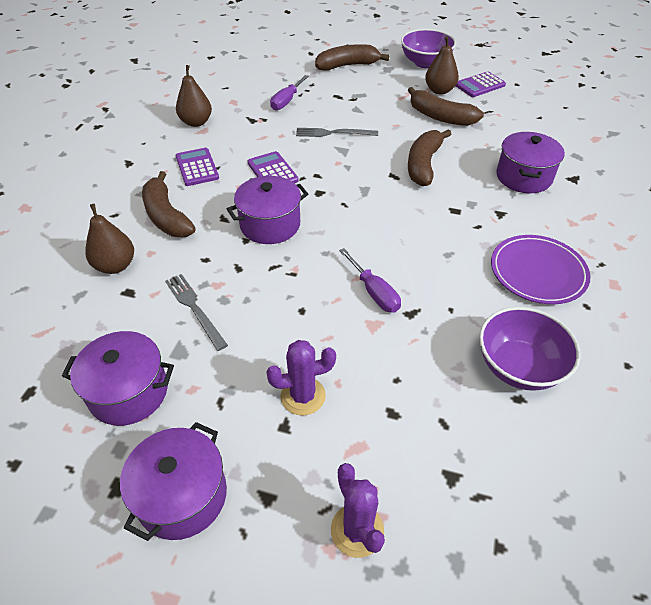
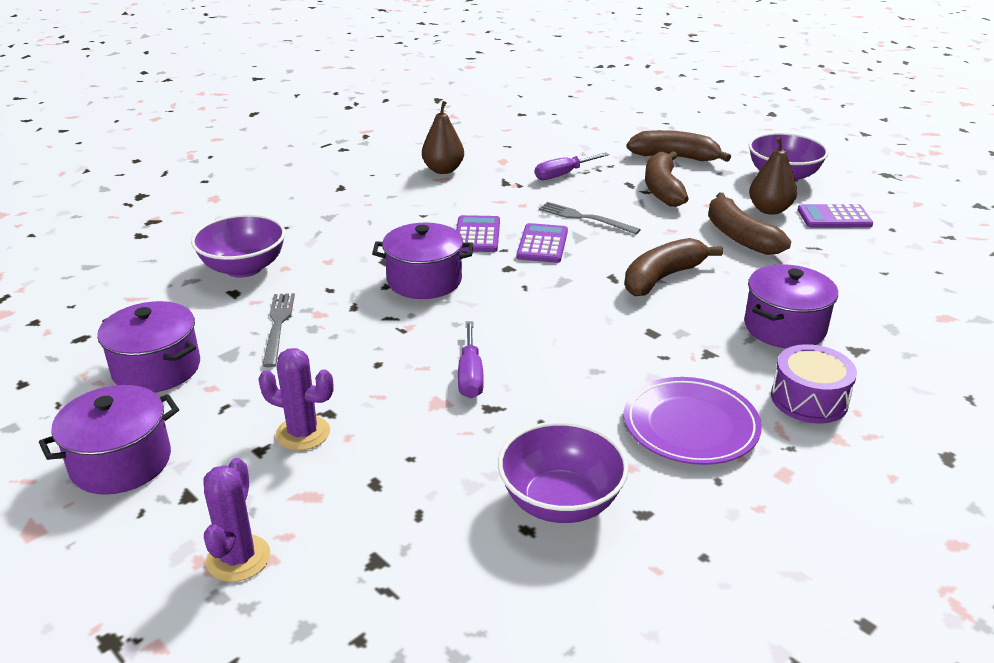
camera: 30 degrees right, 15 degrees down
brown pear [85,204,134,274] -> purple bowl [191,214,285,278]
brown banana [142,171,196,237] -> brown banana moved to [645,151,689,207]
purple calculator [176,148,219,186] -> purple calculator moved to [516,223,568,263]
none -> purple drum [771,344,857,423]

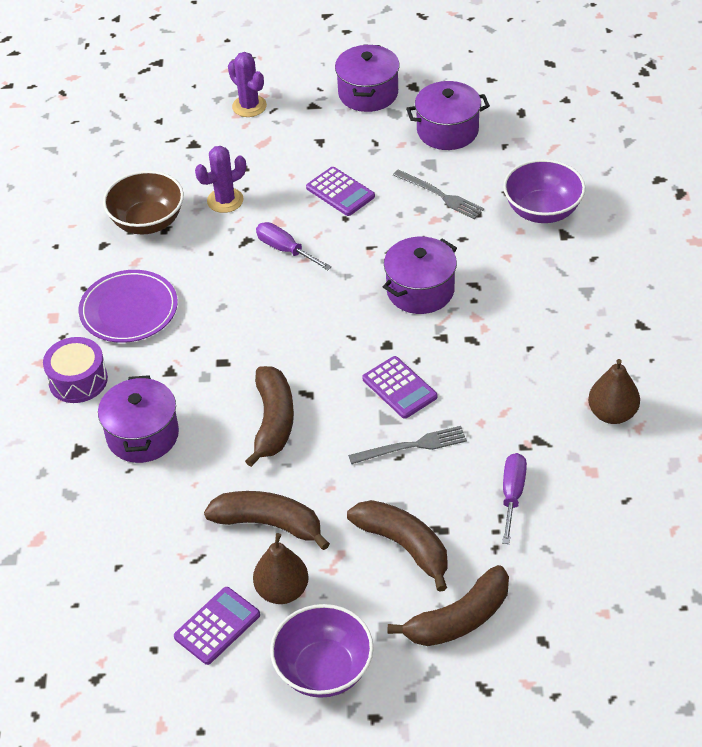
camera: 135 degrees right, 15 degrees up
purple cactus [258,348,333,451] -> purple cactus moved to [195,146,246,213]
purple calculator [456,215,500,252] -> purple calculator moved to [306,167,375,216]
purple bowl [498,421,629,523] -> brown bowl [103,171,184,234]

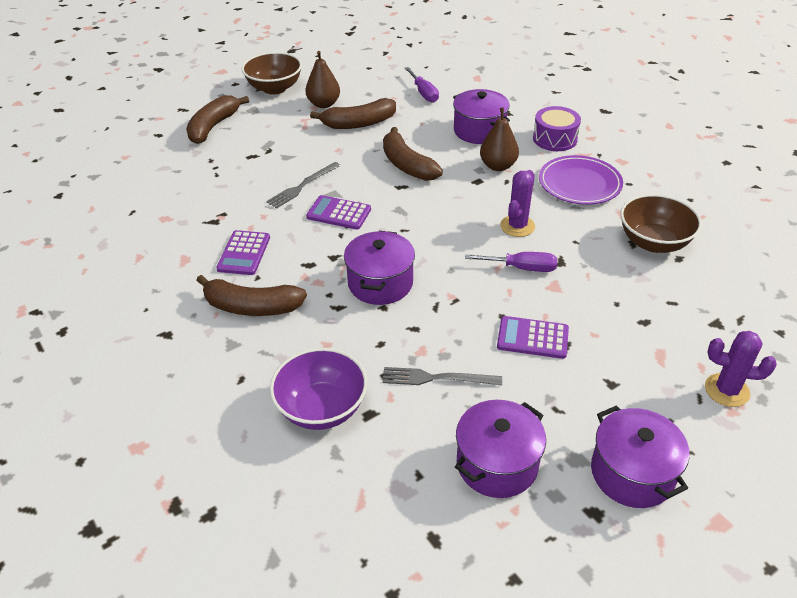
camera: 145 degrees right, 5 degrees down
purple calculator [174,587,260,665] -> purple calculator moved to [216,230,270,275]
purple cactus [195,146,246,213] -> purple cactus moved to [500,170,535,237]
purple bowl [270,604,374,698] -> brown bowl [242,52,302,95]
brown banana [347,500,448,592] -> brown banana moved to [196,275,307,316]
purple screwdriver [502,453,527,544] -> purple screwdriver moved to [405,67,439,103]
brown pear [588,359,640,424] -> brown pear moved to [480,108,519,171]

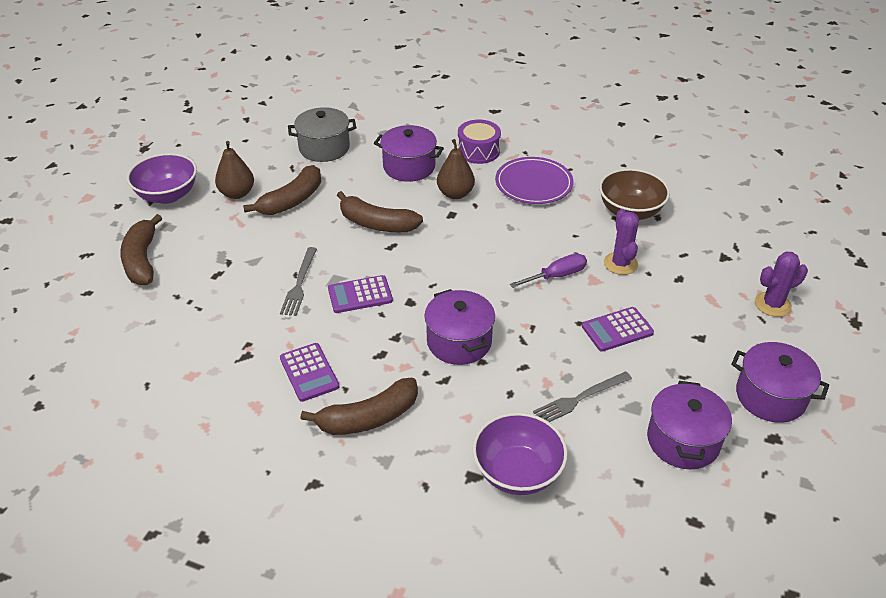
camera: 35 degrees left, 0 degrees up
brown bowl [242,52,302,95] -> purple bowl [127,153,197,204]
purple screwdriver [405,67,439,103] -> grey pot [288,107,356,162]
purple cactus [500,170,535,237] -> purple cactus moved to [604,209,639,275]

